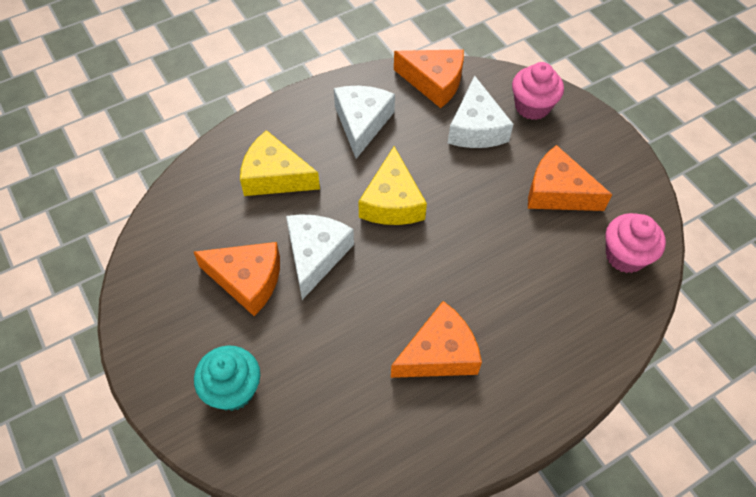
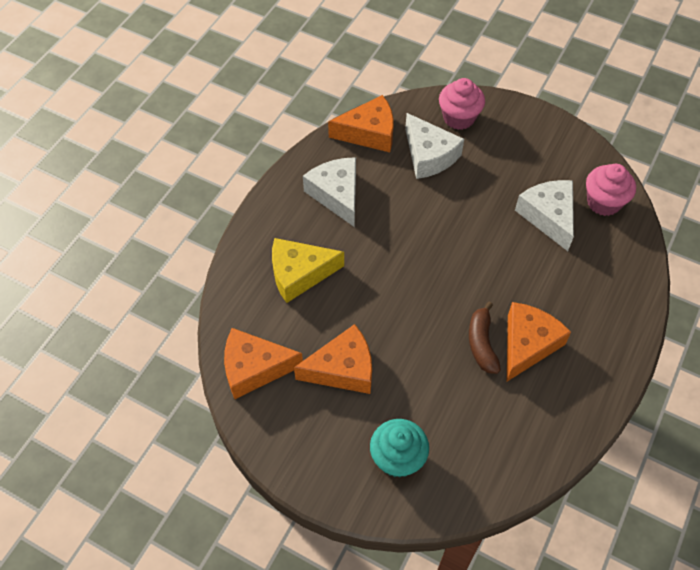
camera: 30 degrees left, 0 degrees up
white cheese [286,214,354,300] -> white cheese moved to [515,180,574,251]
yellow cheese [358,146,427,225] -> none
orange cheese [528,145,612,211] -> orange cheese moved to [224,328,303,399]
none -> brown banana [469,301,501,374]

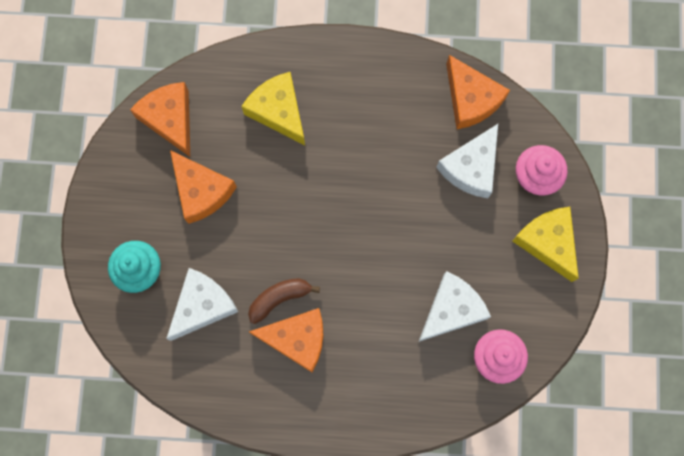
camera: 65 degrees right, 20 degrees up
white cheese [303,157,356,227] -> white cheese moved to [166,268,238,341]
none -> yellow cheese [512,207,579,282]

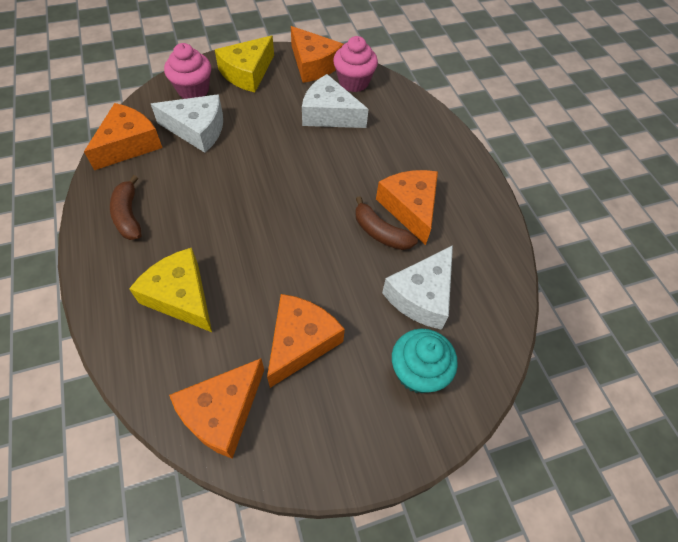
camera: 115 degrees left, 20 degrees down
white cheese [166,268,238,341] -> white cheese turned 75 degrees counterclockwise [382,245,453,330]
yellow cheese [241,72,305,145] -> yellow cheese turned 105 degrees clockwise [129,248,212,332]
none -> brown banana [110,175,141,240]
none -> orange cheese [291,26,344,83]

